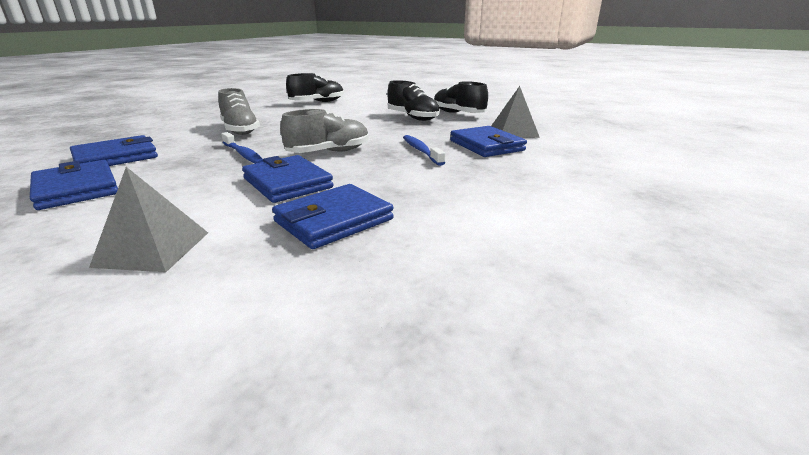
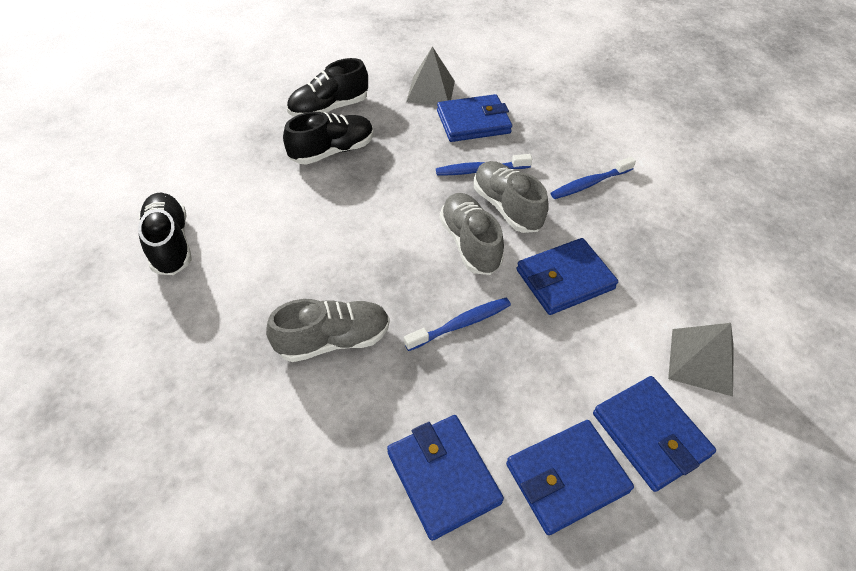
camera: 80 degrees left, 25 degrees up
blue wallet [272,184,394,249] -> blue wallet moved to [593,376,716,492]
none -> grey shoe [474,161,549,233]
none -> blue toothbrush [551,157,636,199]

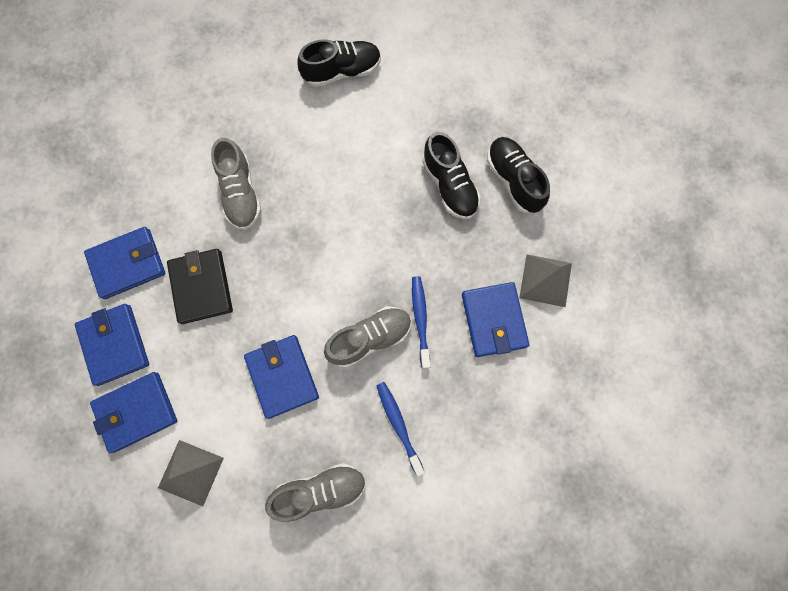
camera: 95 degrees right, 25 degrees up
blue toothbrush [404,298,511,351] -> none
grey shoe [440,193,504,275] -> grey shoe moved to [265,463,366,522]
none -> black wallet [167,249,233,324]

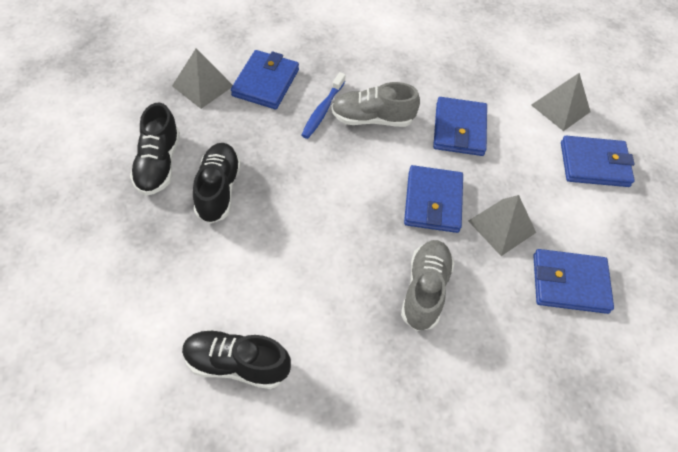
camera: 155 degrees left, 20 degrees down
blue wallet [75,304,149,386] -> blue wallet moved to [404,165,463,233]
black wallet [167,249,233,324] -> grey pyramid [468,195,536,256]
grey shoe [265,463,366,522] -> none
blue toothbrush [376,382,425,477] -> none

